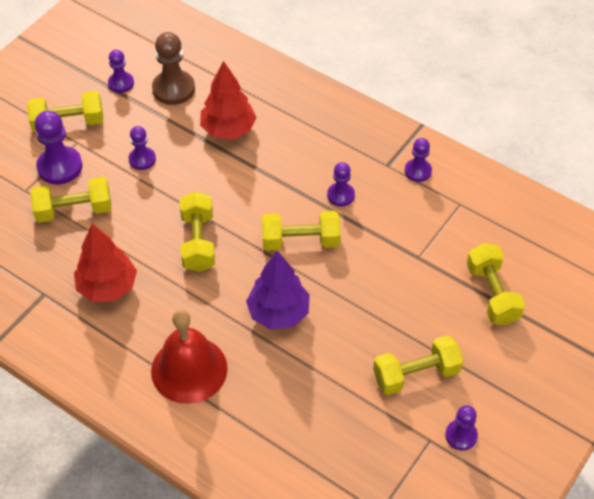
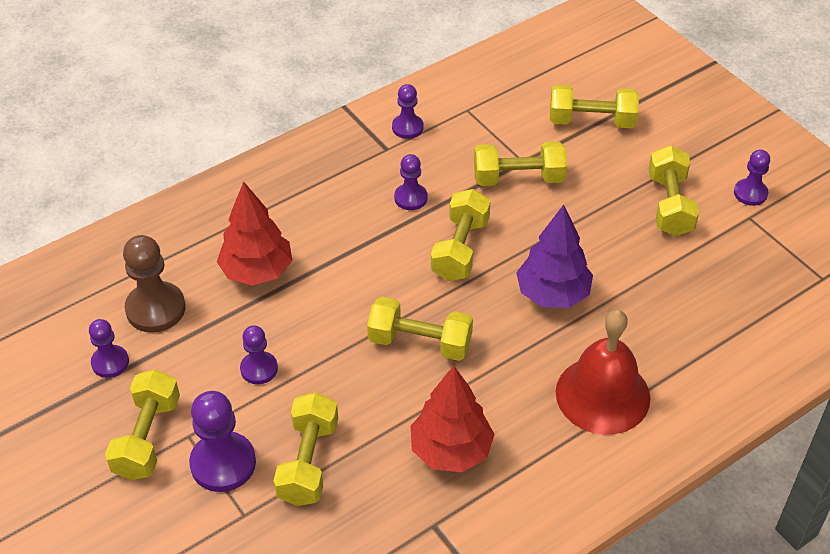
camera: 70 degrees left, 5 degrees down
none -> yellow dumbbell [474,141,567,186]

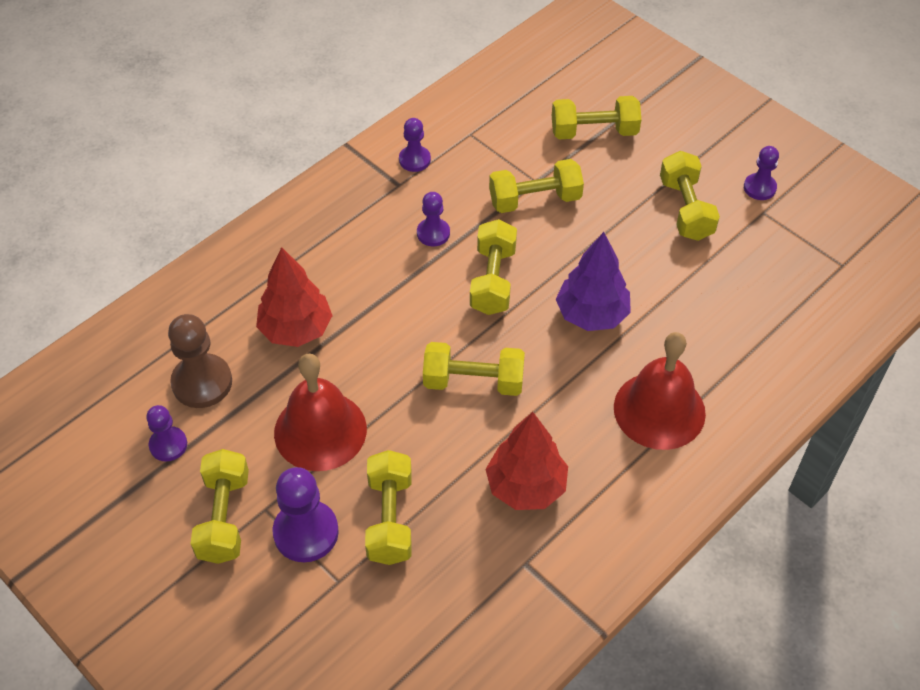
camera: 10 degrees left, 5 degrees up
purple pawn [240,326,278,384] -> red bell [274,353,367,471]

